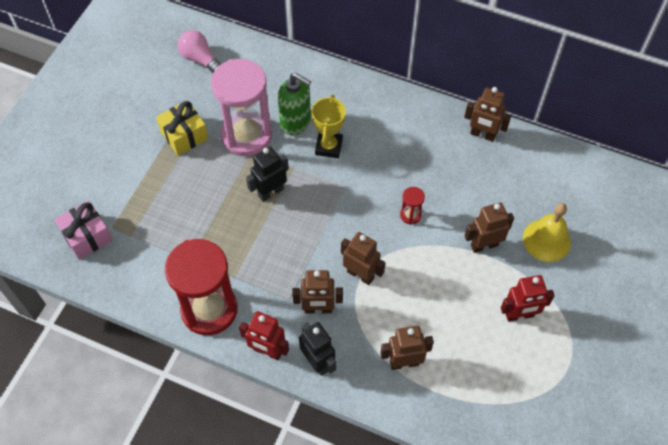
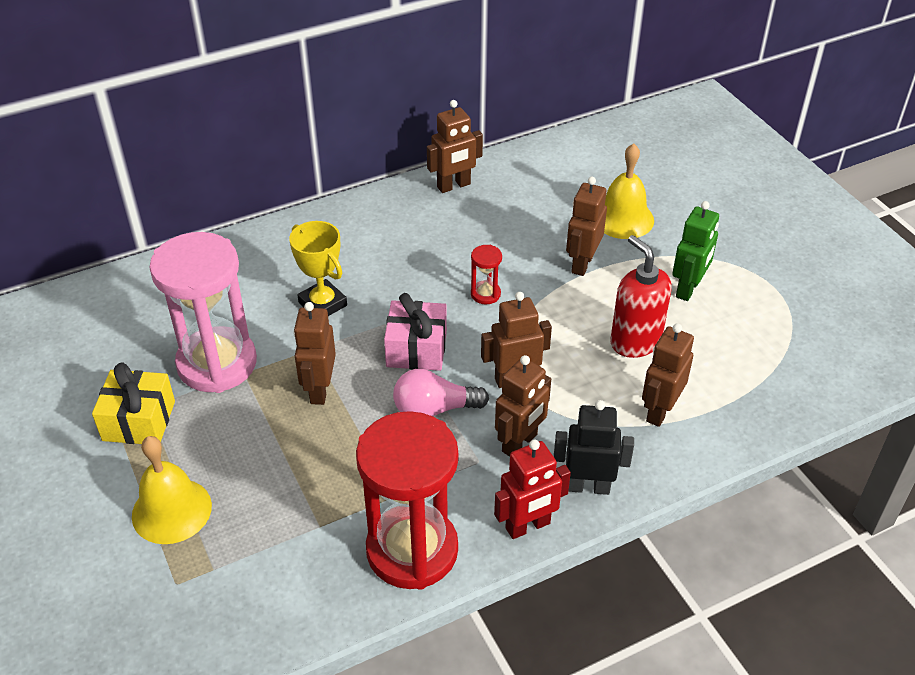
camera: 50 degrees left, 15 degrees down
pink gift [55,200,113,260] -> pink gift moved to [384,293,447,371]
pink light bulb [177,30,221,73] -> pink light bulb moved to [393,369,489,416]
black robot [246,147,289,202] -> brown robot [294,302,336,405]
green soap dispenser [278,73,311,135] -> none
red robot [501,275,555,322] -> green robot [672,201,719,301]
none -> yellow bell [132,436,212,544]
none -> red soap dispenser [610,235,672,358]

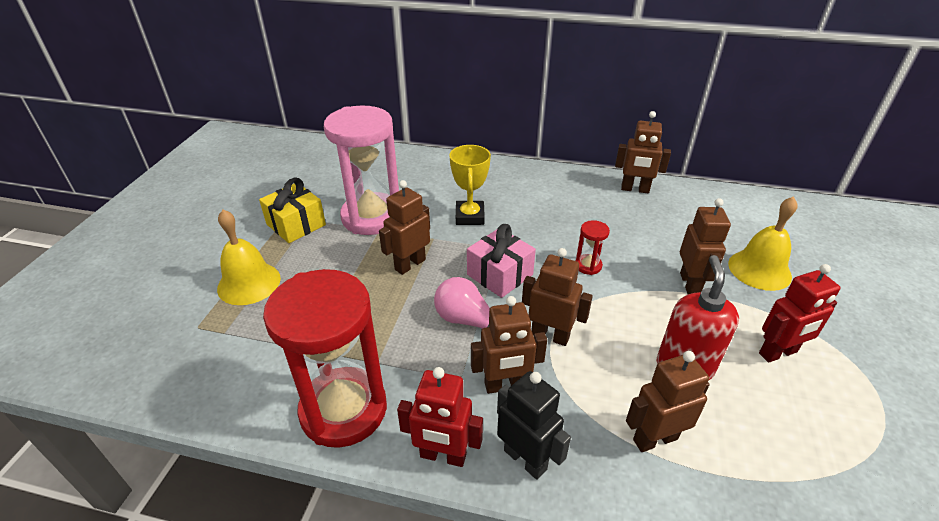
camera: 40 degrees right, 5 degrees down
brown robot [566,177,607,276] -> brown robot turned 120 degrees clockwise [680,198,731,294]
green robot [672,201,719,301] -> red robot [759,264,840,363]

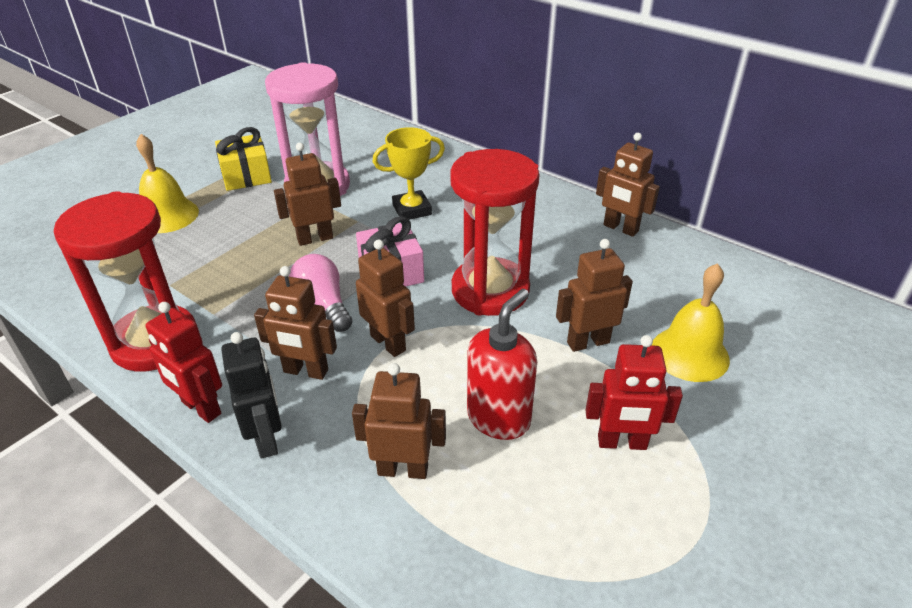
camera: 25 degrees right, 0 degrees up
yellow trophy [449,145,491,225] -> yellow trophy turned 45 degrees clockwise [372,127,445,220]
red hourglass [576,220,610,275] -> red hourglass [450,149,540,316], size x2.48
brown robot [680,198,731,294] -> brown robot turned 135 degrees counterclockwise [556,239,633,352]

